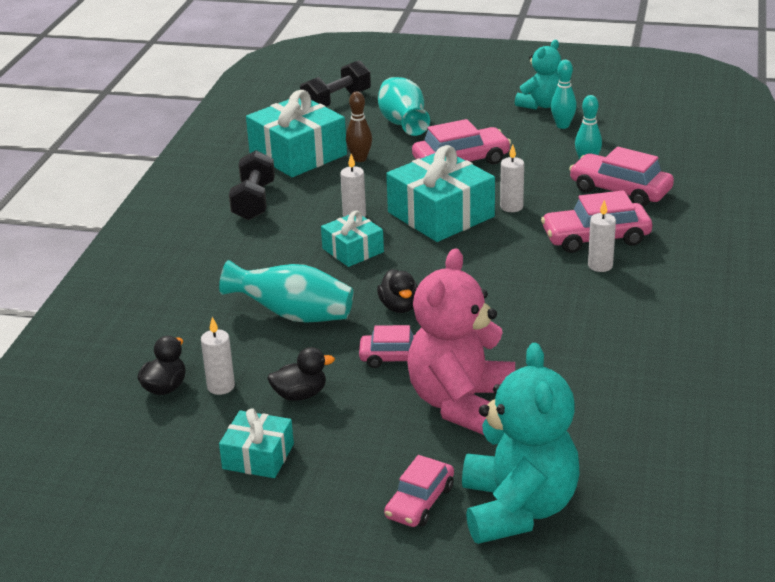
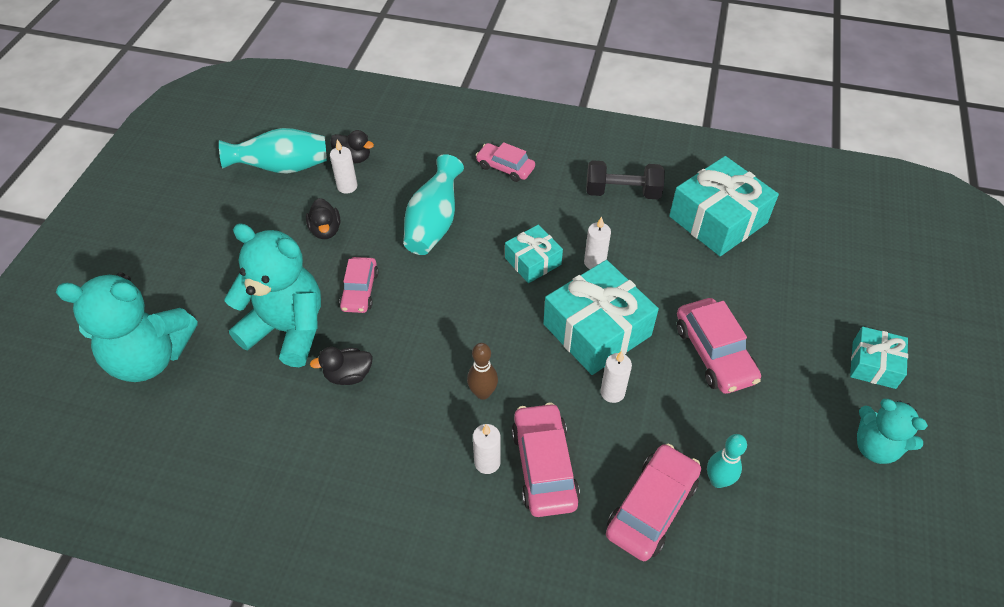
camera: 90 degrees right, 20 degrees up
turquoise gift [219,409,294,478] -> turquoise gift moved to [850,327,908,389]
black dumbbell [300,60,371,107] -> none
brown bowling pin [346,91,372,162] -> brown bowling pin moved to [467,343,498,400]
black duck [377,269,418,313] -> black duck moved to [310,347,373,385]
turquoise vase [378,77,430,136] -> turquoise vase moved to [219,128,327,174]
pink car [384,455,454,527] -> pink car moved to [476,142,535,182]
pink teddy bear [407,248,515,435] -> turquoise teddy bear [224,223,321,367]
turquoise bowling pin [551,60,577,129] -> none

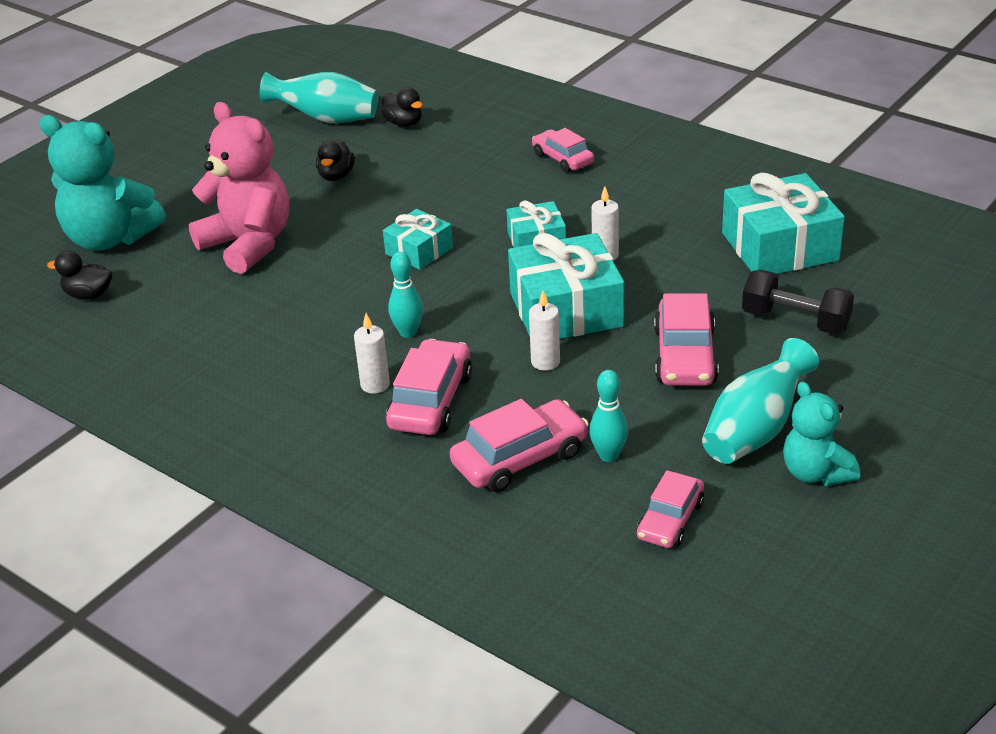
camera: 25 degrees right, 15 degrees down
turquoise teddy bear [224,223,321,367] -> pink teddy bear [189,102,289,274]
black duck [310,347,373,385] -> black duck moved to [47,250,112,299]
white candle [330,139,358,194] -> none
pink car [339,257,379,313] -> pink car moved to [637,470,704,548]
turquoise vase [403,154,464,255] -> turquoise vase moved to [702,338,819,464]
brown bowling pin [467,343,498,400] -> turquoise bowling pin [388,252,423,338]
black dumbbell [586,160,665,199] -> black dumbbell moved to [742,270,854,335]
turquoise gift [850,327,908,389] -> turquoise gift moved to [383,209,453,270]

